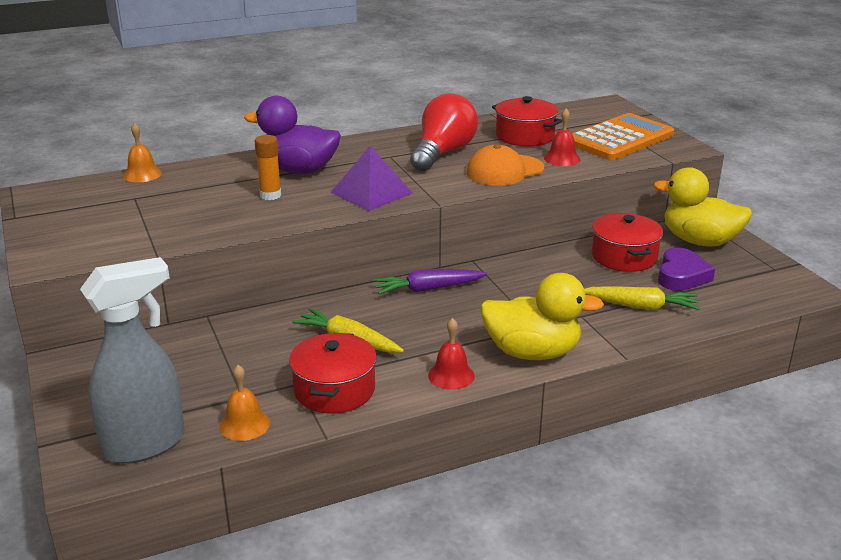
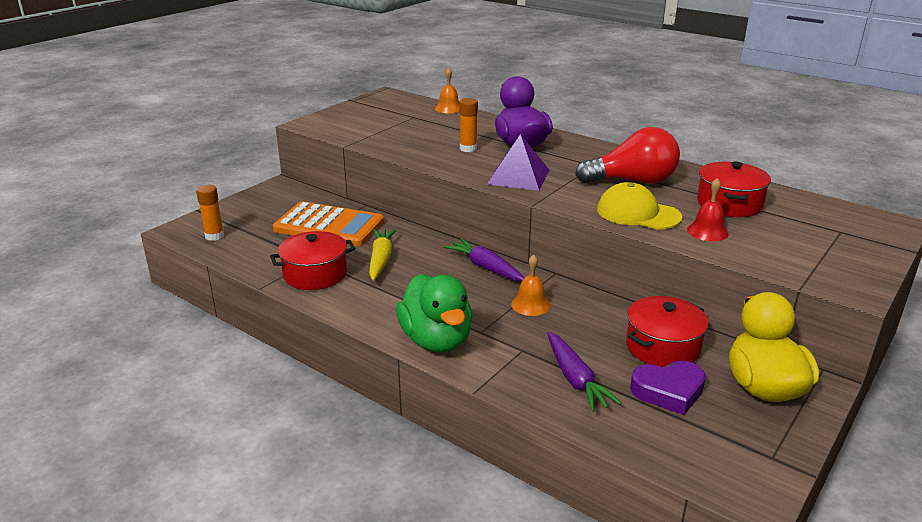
camera: 60 degrees right, 0 degrees up
grey spray bottle [80,257,185,464] -> orange glue stick [196,185,224,241]
orange bell [220,365,270,441] -> orange bell moved to [511,254,551,316]
red bell [428,318,475,390] -> none
orange cap [466,144,544,186] -> yellow cap [597,182,682,230]
yellow duck [480,273,604,360] -> green duck [396,274,473,353]
orange calculator [572,113,674,160] -> orange calculator moved to [273,202,384,247]
yellow carrot [584,286,700,310] -> purple carrot [547,332,622,412]

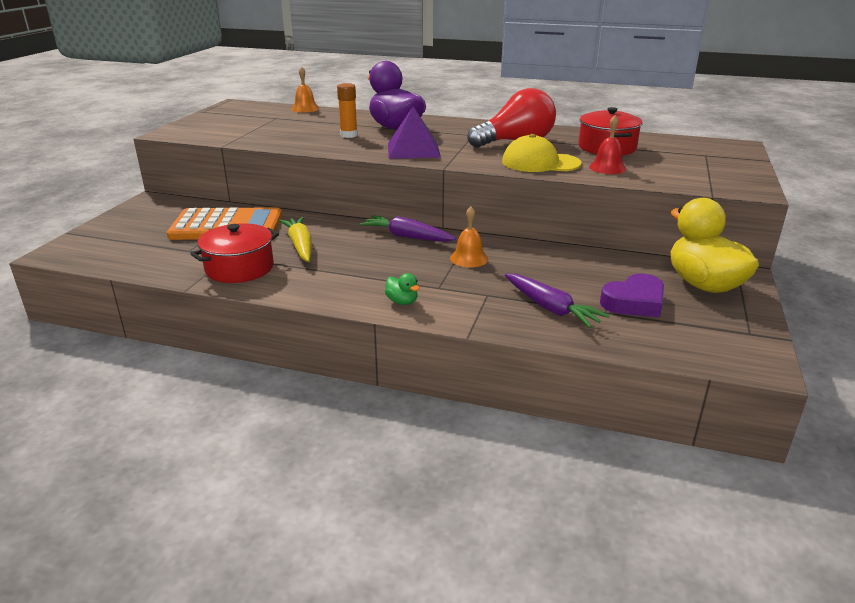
camera: 20 degrees left, 0 degrees up
orange glue stick [196,185,224,241] -> none
green duck [396,274,473,353] -> green duck [385,273,420,305], size x0.40
red pot [626,296,708,367] -> none

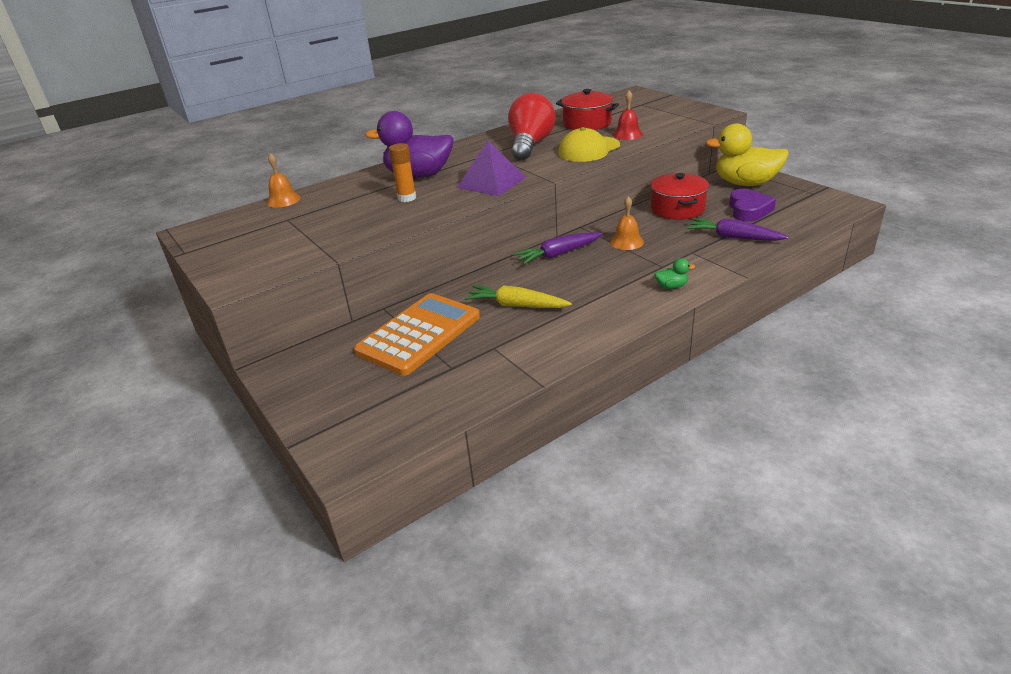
camera: 50 degrees left, 5 degrees up
red pot [190,223,279,283] -> red pot moved to [650,173,709,220]
purple carrot [505,274,610,328] -> purple carrot turned 150 degrees counterclockwise [687,218,788,241]

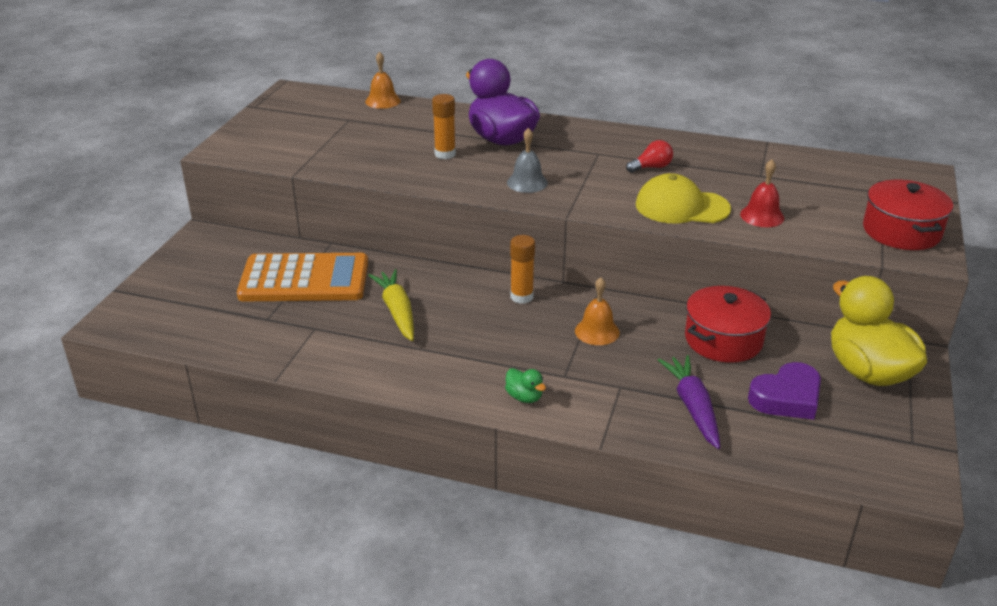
camera: 50 degrees right, 0 degrees up
purple pyramid [457,140,526,196] -> grey bell [507,128,548,193]
red light bulb [508,93,556,160] -> red light bulb [626,140,673,173], size x0.44
purple carrot [513,232,603,264] -> orange glue stick [510,235,535,304]
red pot [556,89,619,130] -> red pot moved to [863,180,953,250]

